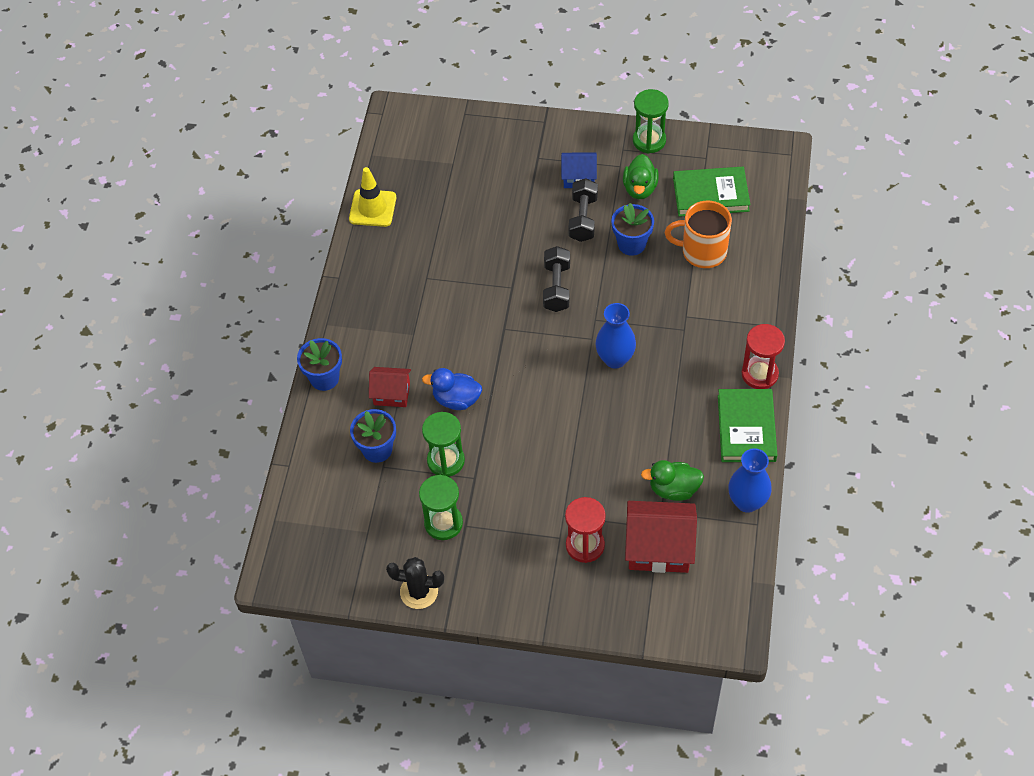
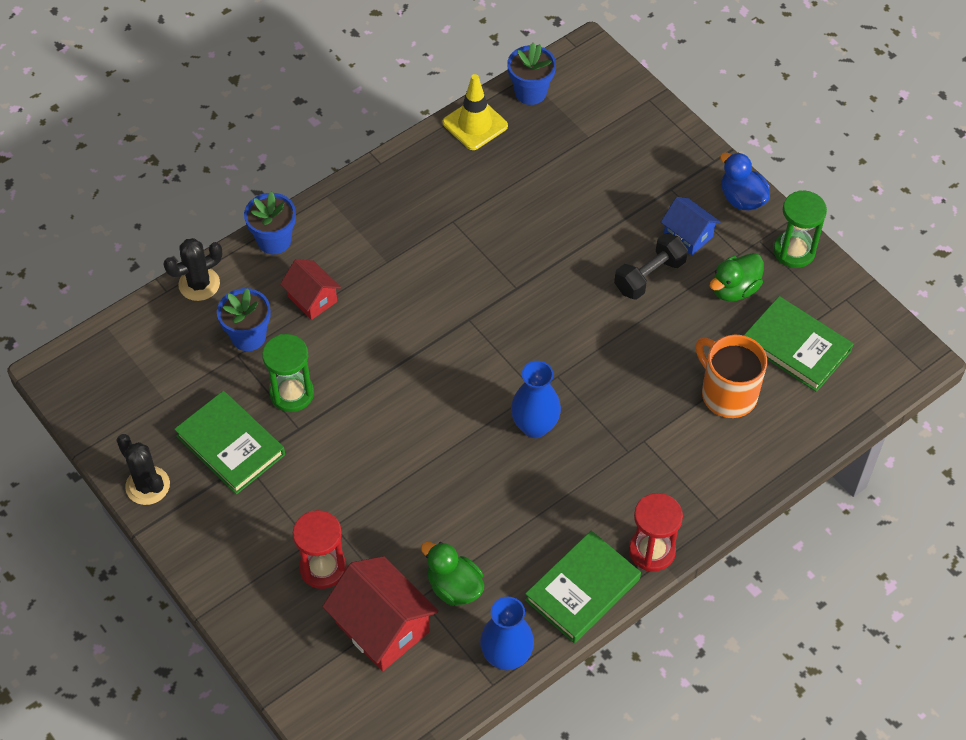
camera: 40 degrees right, 0 degrees up
green hourglass [419,475,463,540] -> green book [174,391,285,494]
blue duck [422,368,482,410] -> blue duck moved to [720,152,770,210]
black dumbbell [543,246,570,312] -> none
blue flower pot [611,203,654,256] -> blue flower pot moved to [507,43,556,105]
none -> black cactus [163,238,222,301]

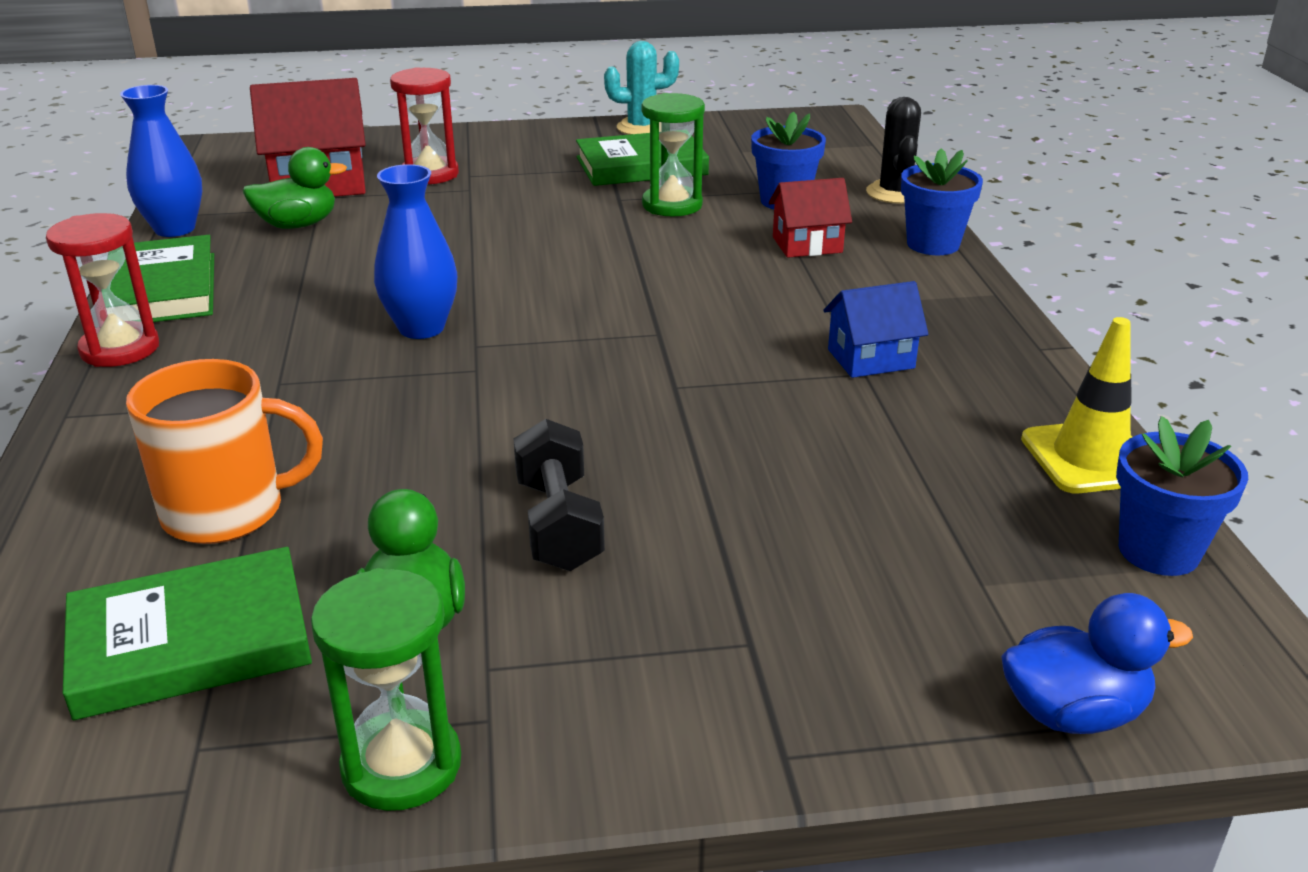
camera: 120 degrees right, 25 degrees down
black cactus [116,434,170,505] -> turquoise cactus [604,41,679,135]
blue house [661,197,720,255] -> blue house moved to [824,281,928,378]
blue duck [720,152,770,210] -> blue duck moved to [1001,593,1193,734]

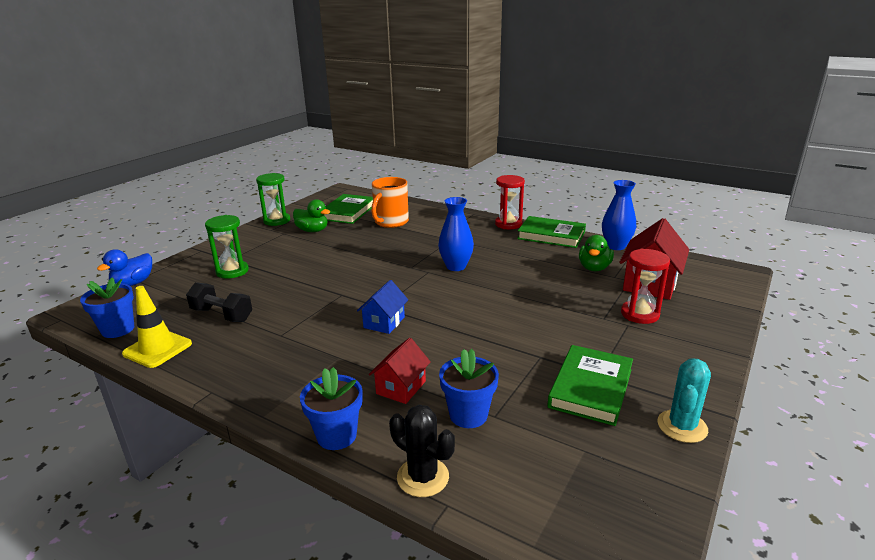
camera: 130 degrees right, 5 degrees down
black dumbbell [513,419,605,571] -> black dumbbell moved to [186,283,252,322]
green hourglass [642,93,705,216] -> green hourglass moved to [205,215,249,279]
blue house [824,281,928,378] -> blue house moved to [357,280,408,334]

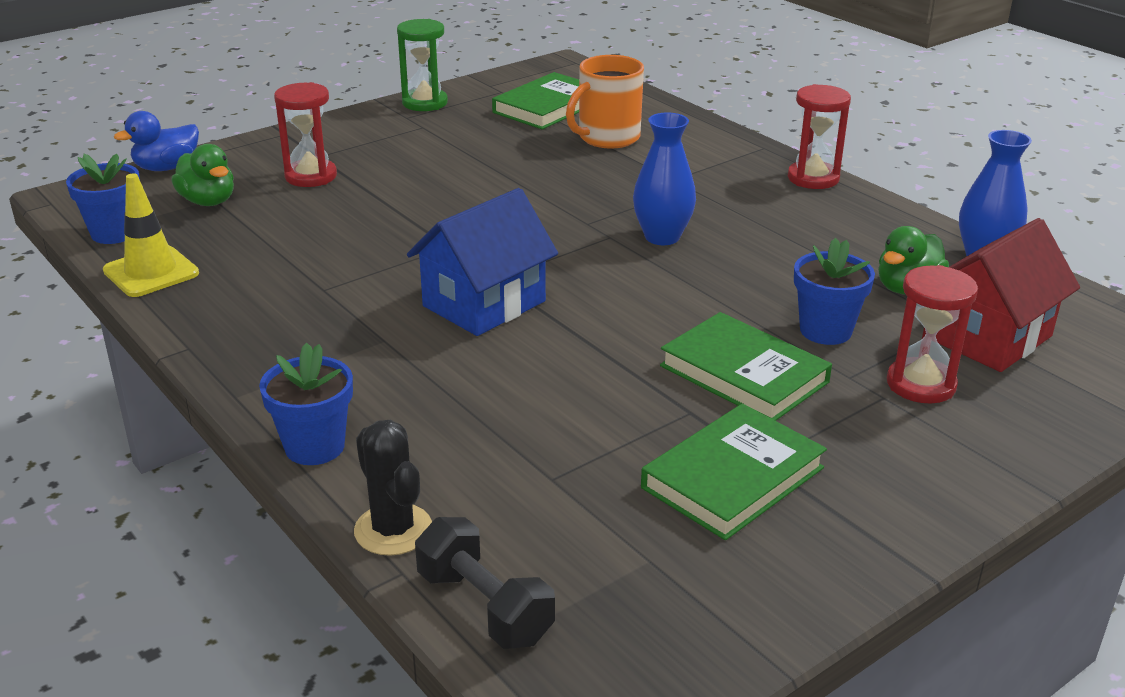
camera: 20 degrees right, 5 degrees up
black dumbbell [186,283,252,322] -> black dumbbell moved to [415,517,555,649]
green hourglass [205,215,249,279] -> red hourglass [274,82,337,187]
green duck [293,199,330,232] -> green duck moved to [171,144,234,206]
blue house [357,280,408,334] -> blue house [407,188,558,336], size x1.68
red house [369,338,431,404] -> none
blue flower pot [439,349,499,428] -> blue flower pot moved to [794,238,875,345]
green book [517,216,586,248] -> green book moved to [660,312,832,421]
turquoise cactus [657,358,711,443] -> none

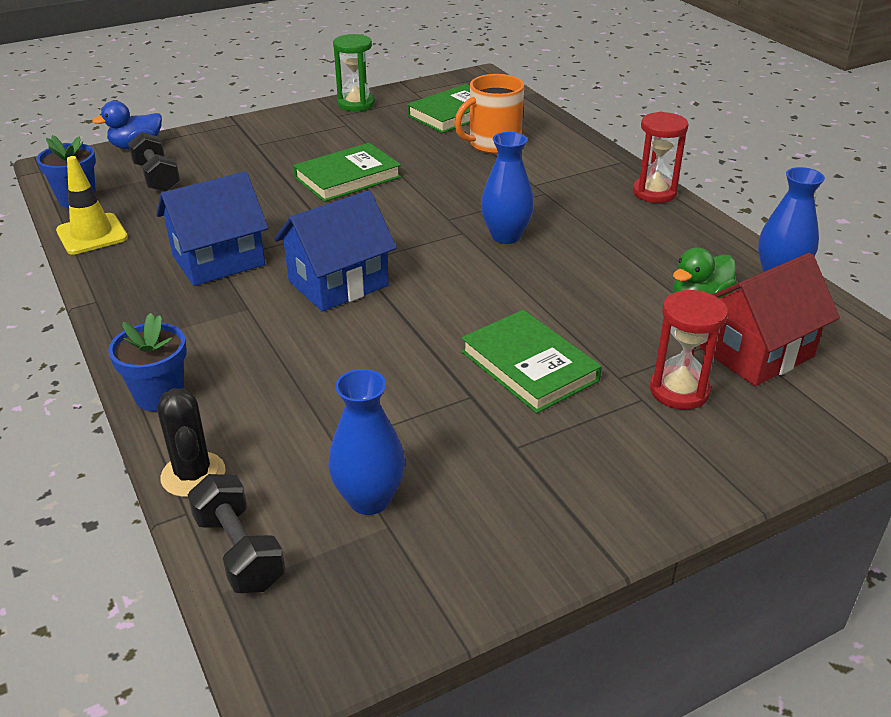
camera: 10 degrees right, 5 degrees up
green duck [171,144,234,206] -> black dumbbell [128,132,180,192]
red hourglass [274,82,337,187] -> none
green book [641,403,827,540] -> green book moved to [293,143,401,202]
blue flower pot [794,238,875,345] -> none
none -> blue house [156,171,268,286]
none -> blue vase [328,369,405,515]

